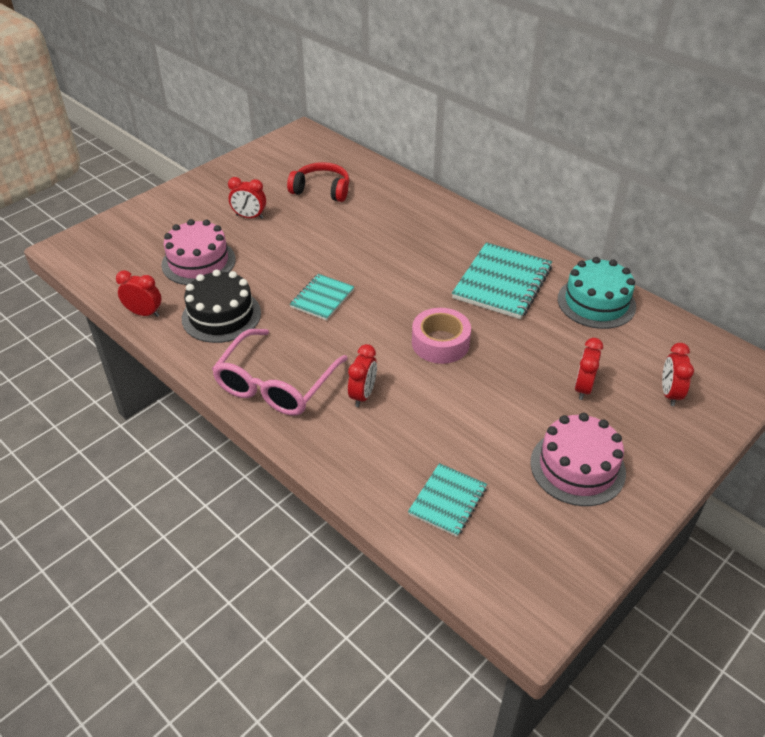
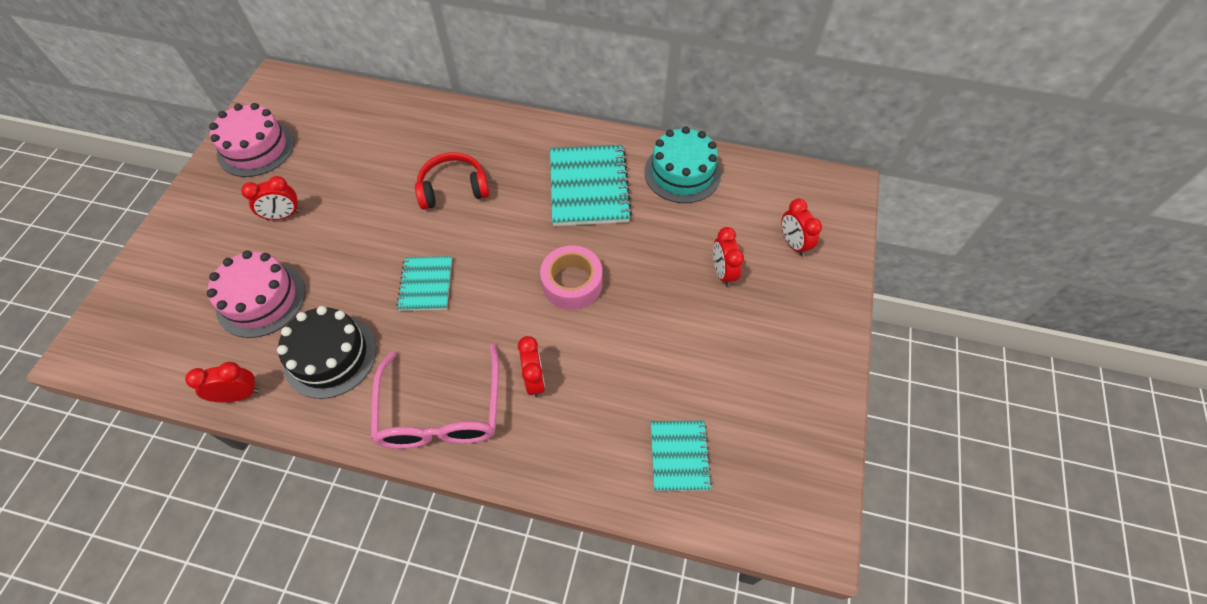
camera: 30 degrees left, 15 degrees up
red headphones [287,162,349,202] -> red headphones moved to [415,152,489,209]
pink cake [530,413,626,506] -> pink cake moved to [209,103,295,177]

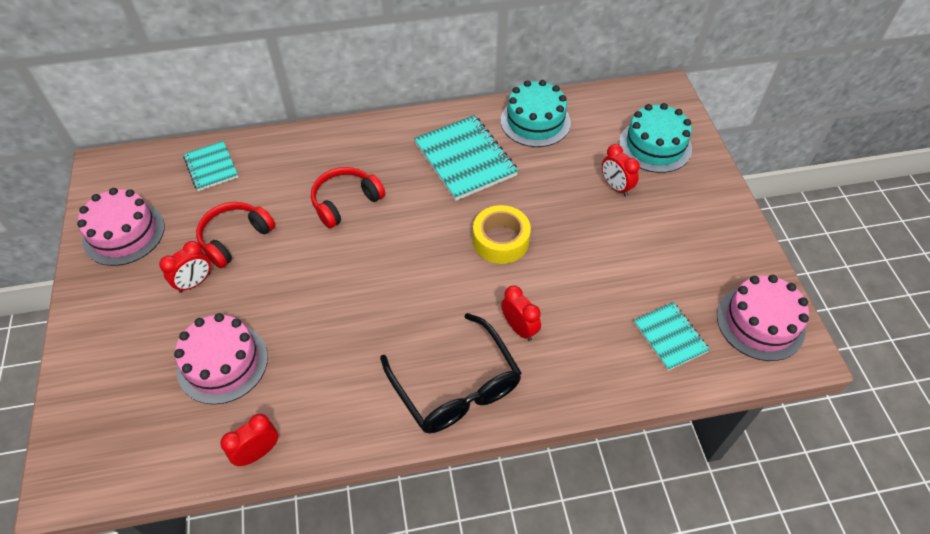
camera: 25 degrees left, 5 degrees down
black cake [277,306,376,399] -> none
pink glasses [370,343,499,449] -> black glasses [380,313,522,433]
turquoise notebook [397,256,452,311] -> turquoise notebook moved to [183,141,238,191]
pink tape [540,245,602,310] -> yellow tape [473,205,531,264]
red clock [781,199,822,256] -> turquoise cake [619,103,692,173]
none -> red headphones [196,202,275,268]
none -> pink cake [717,275,809,361]

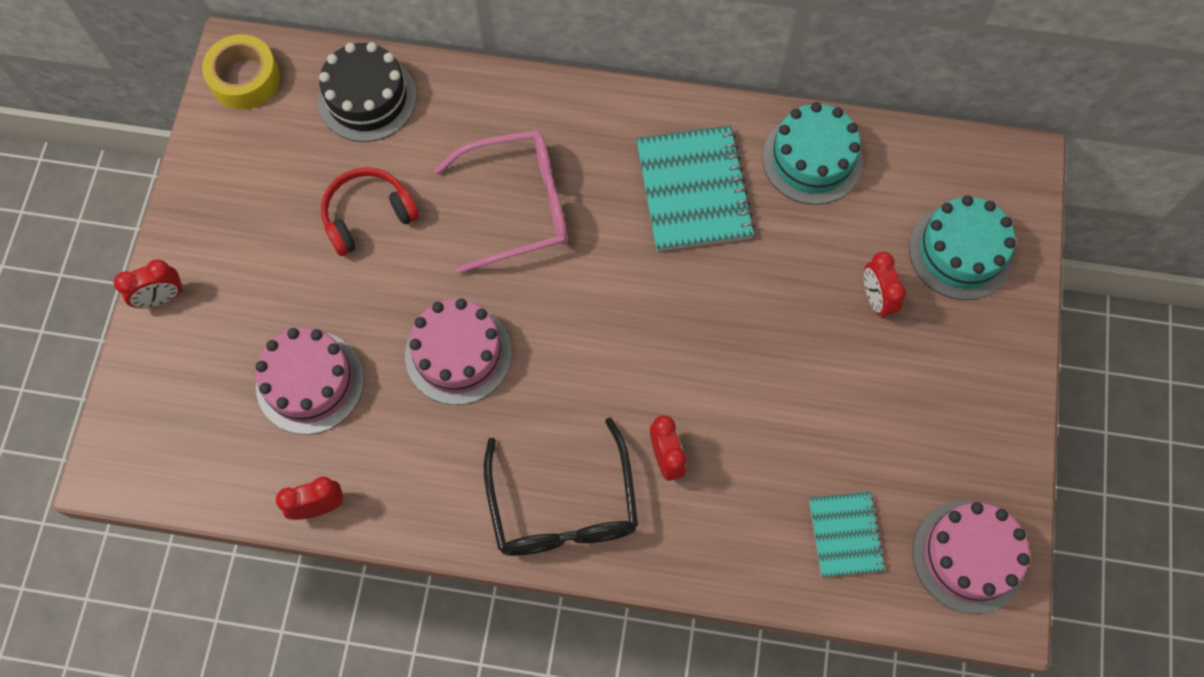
camera: 20 degrees right, 15 degrees up
pink cake [77,188,165,266] -> pink cake moved to [405,299,512,405]
red clock [159,241,211,293] -> red clock moved to [114,259,183,308]
turquoise notebook [183,141,238,191] -> black cake [318,42,417,142]
red headphones [311,167,385,228] -> pink glasses [434,130,567,274]
yellow tape [473,205,531,264] -> yellow tape moved to [202,34,280,110]

